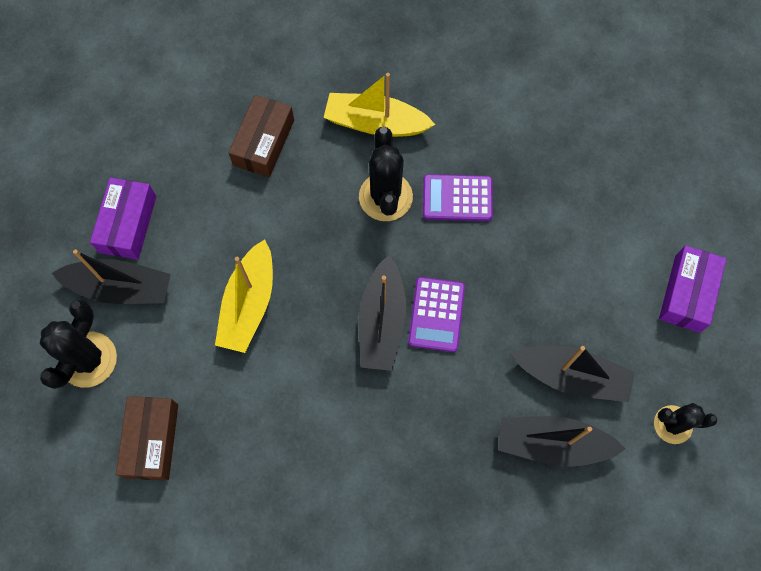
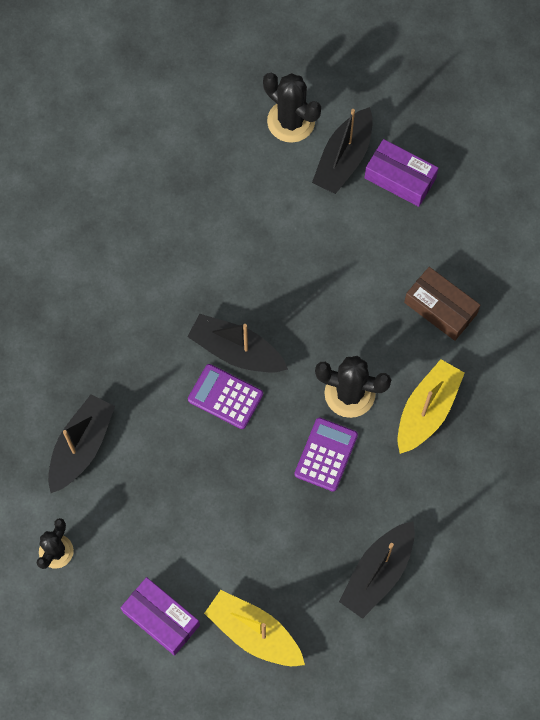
camera: 110 degrees right, 0 degrees up
brown box [116,396,178,481] -> none
yellow boat [215,239,273,353] -> yellow boat moved to [204,590,305,666]
black boat [511,346,635,402] -> black boat moved to [339,521,415,619]

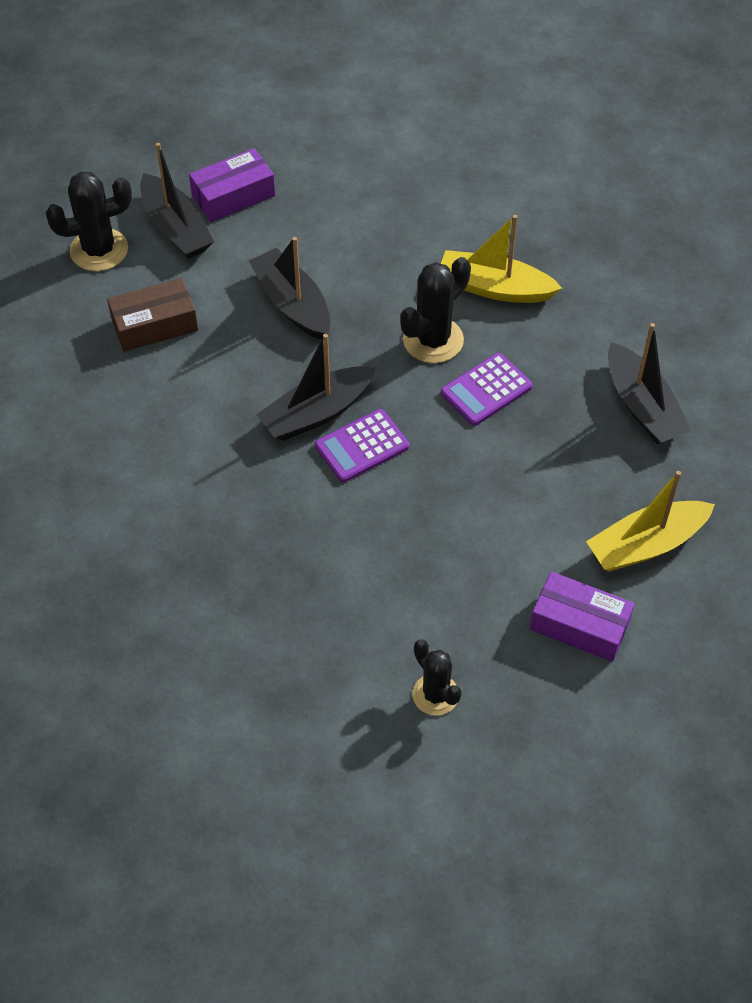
camera: 60 degrees left, 15 degrees down
black boat [48,394,115,493] -> black boat moved to [249,237,330,340]
purple box [121,577,200,656] -> purple box turned 45 degrees clockwise [530,572,635,662]
purple calculator [294,418,358,492] -> purple calculator turned 90 degrees counterclockwise [441,353,533,426]
yellow boat [397,359,465,454] -> yellow boat turned 45 degrees counterclockwise [441,215,562,303]
brown box [404,267,480,341] -> brown box moved to [107,278,198,352]

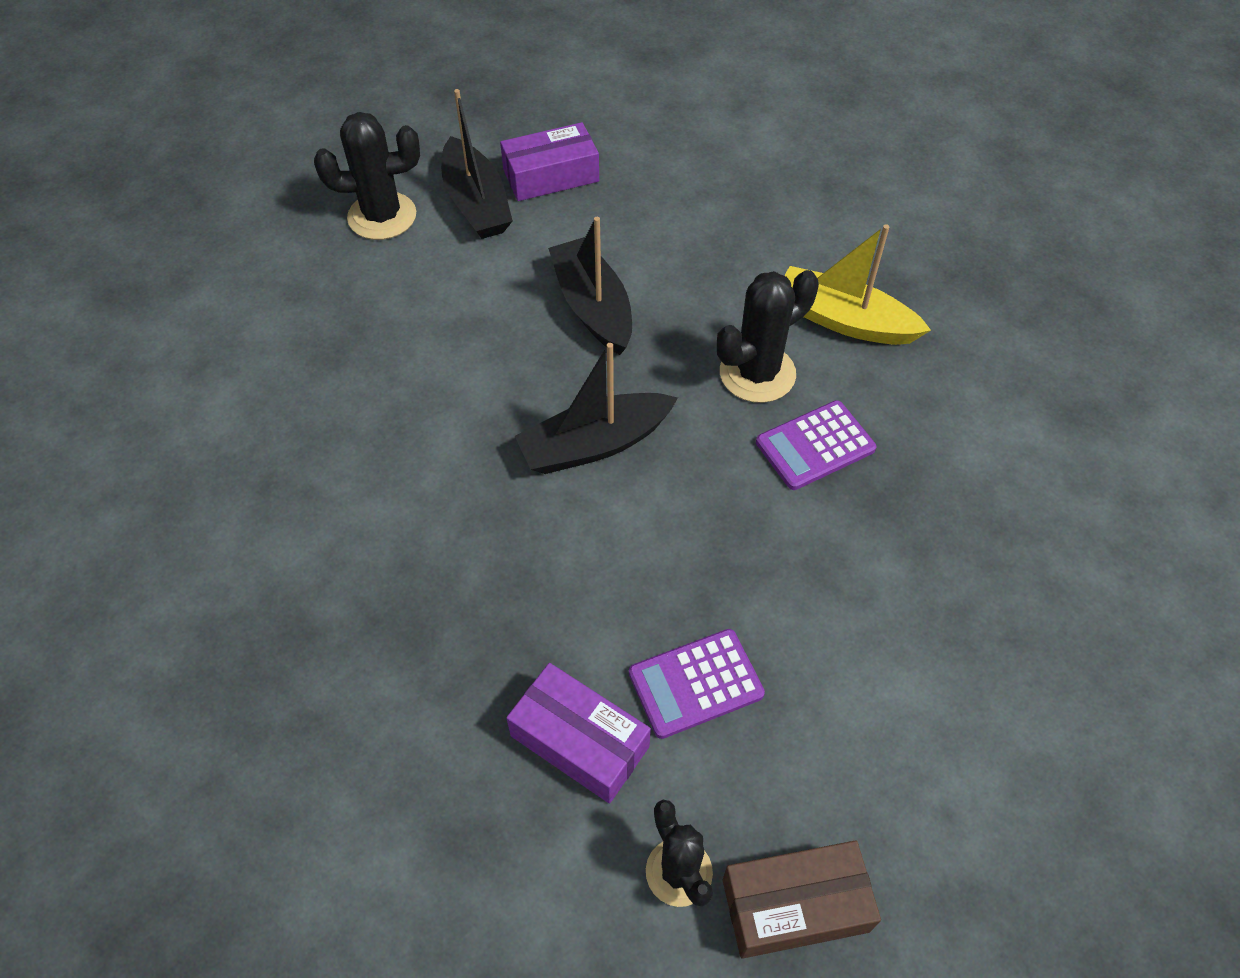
camera: 10 degrees right, 0 degrees up
brown box [107,278,198,352] -> brown box moved to [723,840,881,959]
purple calculator [315,409,409,483] -> purple calculator moved to [629,629,765,739]
purple box [530,572,635,662] -> purple box moved to [506,663,651,803]
yellow boat [586,471,715,572] -> none
black boat [608,323,691,444] -> none

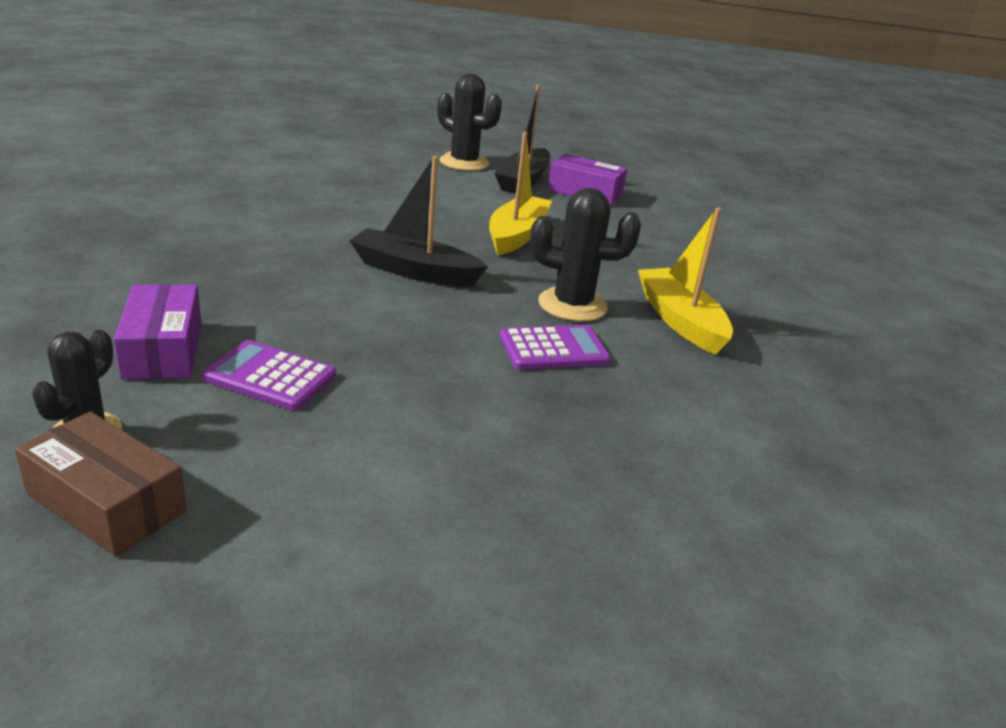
camera: 40 degrees right, 25 degrees down
black boat [548,217,632,355] -> yellow boat [489,132,552,255]
purple calculator [756,400,876,490] -> purple calculator turned 150 degrees clockwise [500,325,611,370]

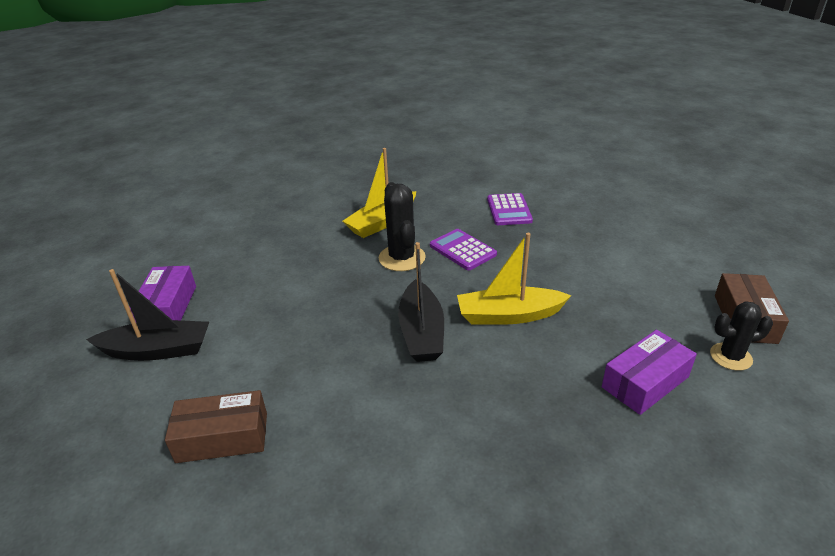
camera: 110 degrees left, 5 degrees up
purple calculator [202,340,336,411] -> purple calculator moved to [487,193,533,225]
black cactus [437,74,502,171] -> none
yellow boat [489,132,552,255] -> yellow boat moved to [457,233,571,325]
none -> brown box [165,390,267,463]

